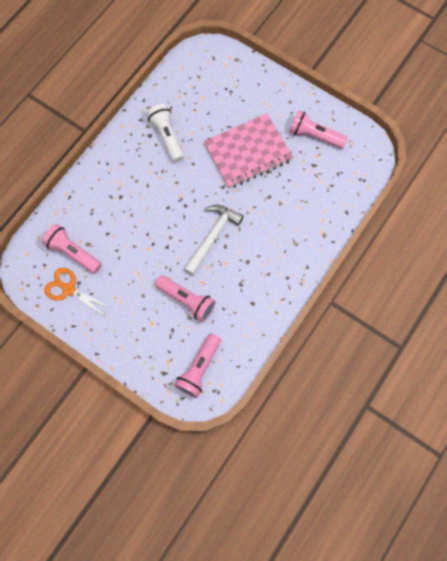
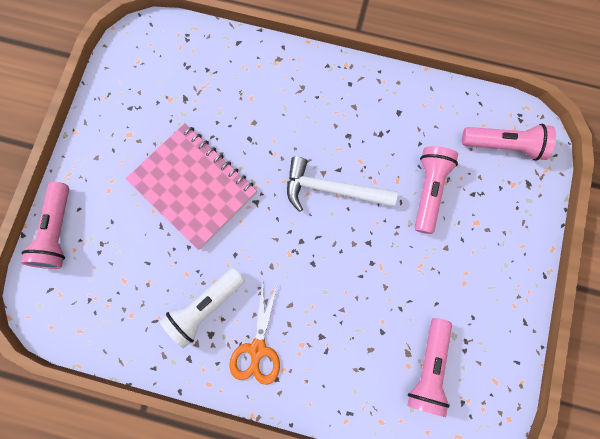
camera: 110 degrees left, 5 degrees up
orange scissors [44,268,112,316] -> orange scissors moved to [229,282,280,385]
pink flashlight [289,110,348,149] -> pink flashlight moved to [21,182,69,269]

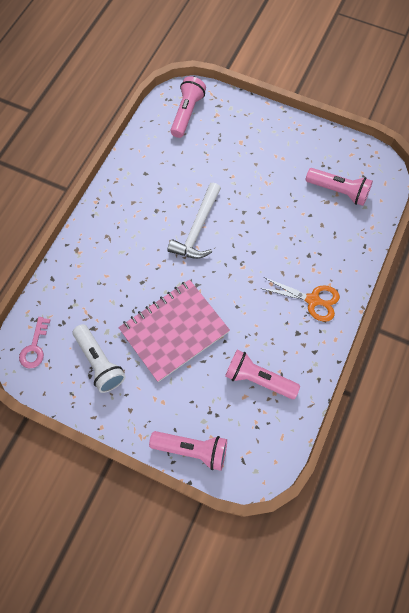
camera: 80 degrees left, 10 degrees down
white flashlight [159,268,245,348] -> white flashlight moved to [73,324,126,393]
pink flashlight [414,146,458,234] -> pink flashlight moved to [225,350,300,399]
none -> pink key [19,317,50,368]

